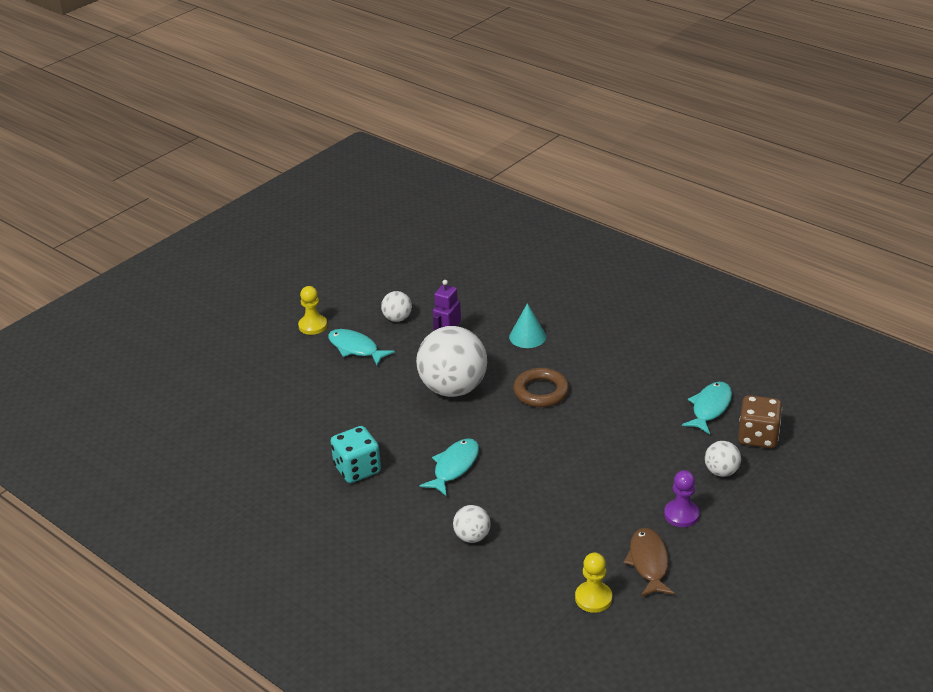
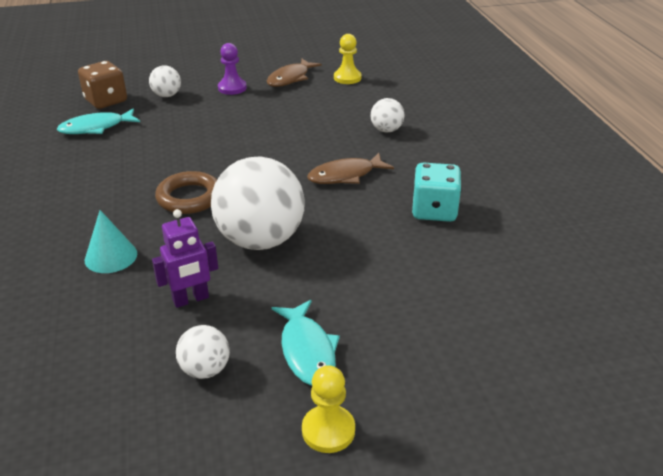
camera: 145 degrees left, 0 degrees up
turquoise fish [420,438,479,496] -> brown fish [307,153,394,184]

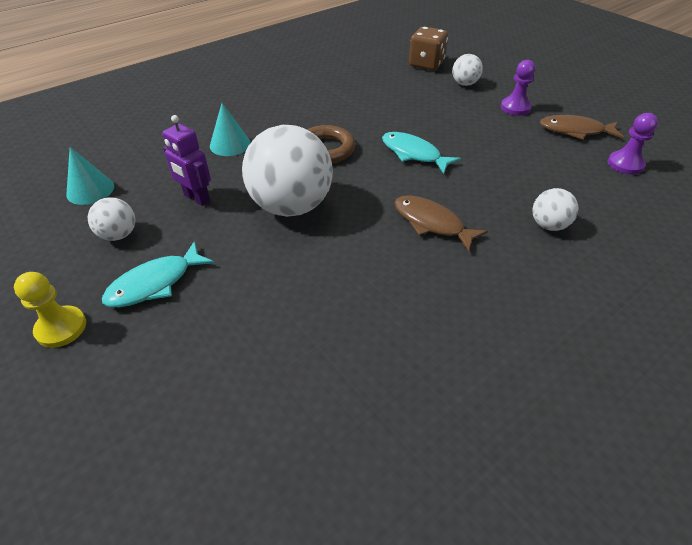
camera: 65 degrees right, 10 degrees up
turquoise fish [57,108,140,134] -> turquoise fish moved to [382,132,461,174]
yellow pawn [334,34,362,84] -> purple pawn [608,113,658,175]
turquoise dice [412,163,462,222] -> none
none -> turquoise cone [66,147,114,205]

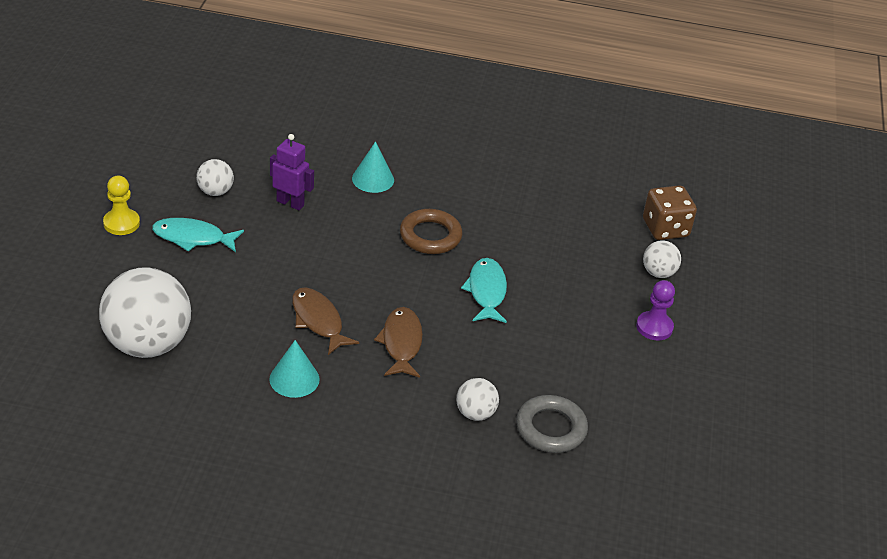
camera: 45 degrees right, 5 degrees down
turquoise cone [66,147,114,205] -> turquoise cone moved to [269,340,320,398]
purple robot [162,115,211,206] -> purple robot turned 120 degrees clockwise [270,134,314,210]
white ball [242,125,333,217] -> white ball moved to [99,267,191,358]
brown fish [540,115,624,140] -> brown fish moved to [292,287,359,355]
purple pawn [608,113,658,175] -> none
none -> grey ring [516,395,588,453]

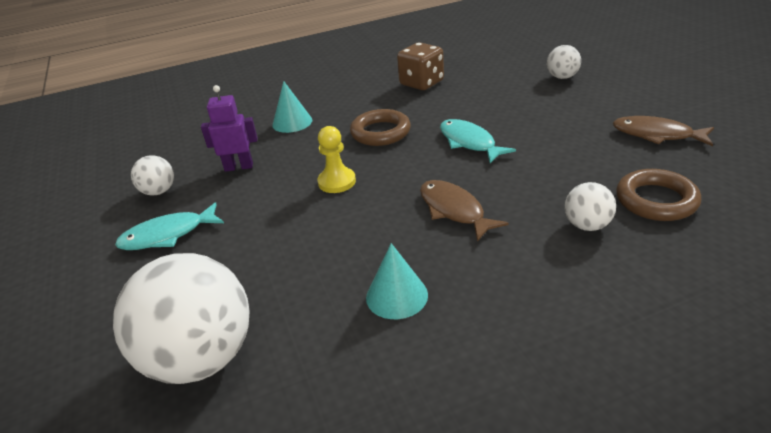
camera: 25 degrees left, 5 degrees down
yellow pawn [103,176,140,235] -> yellow pawn moved to [317,126,356,193]
brown fish [292,287,359,355] -> brown fish moved to [613,116,714,146]
grey ring [516,395,588,453] -> brown ring [616,169,701,221]
purple pawn [636,280,675,341] -> none
brown dice [643,185,697,240] -> brown dice moved to [397,42,444,90]

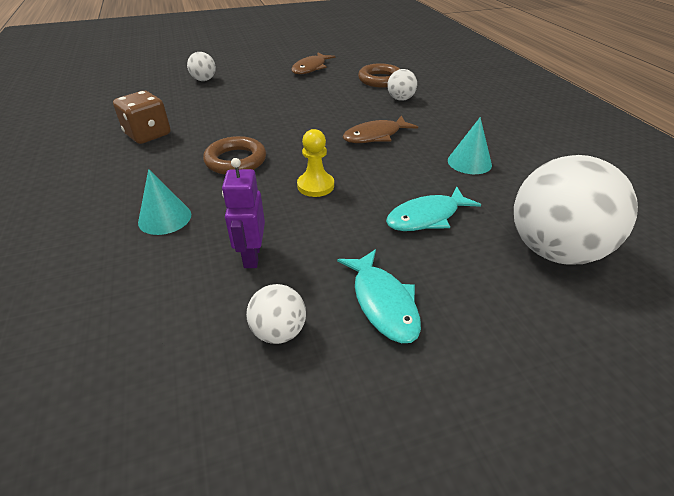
camera: 90 degrees left, 5 degrees up
turquoise fish [440,119,516,163] -> turquoise fish moved to [386,187,481,231]

